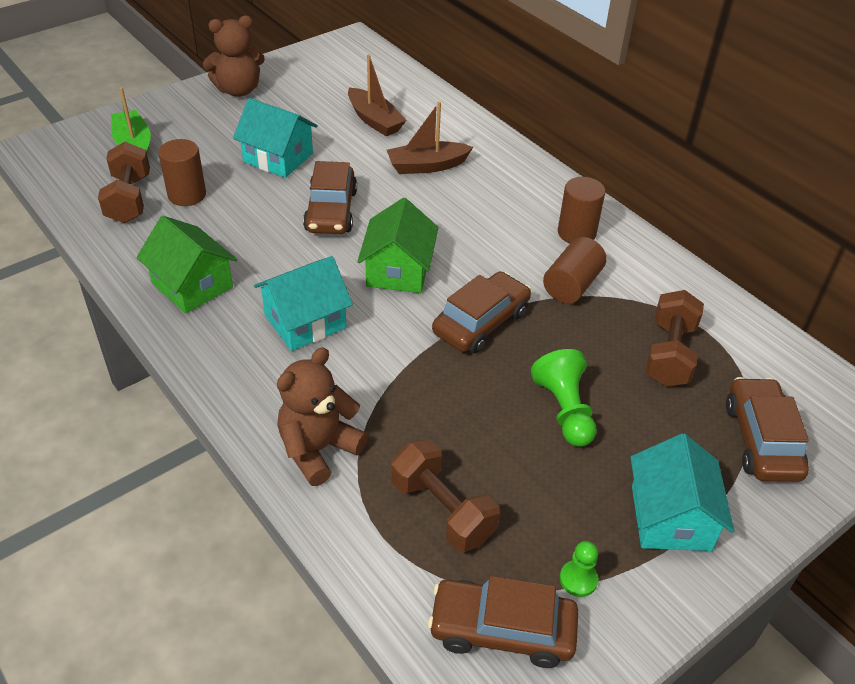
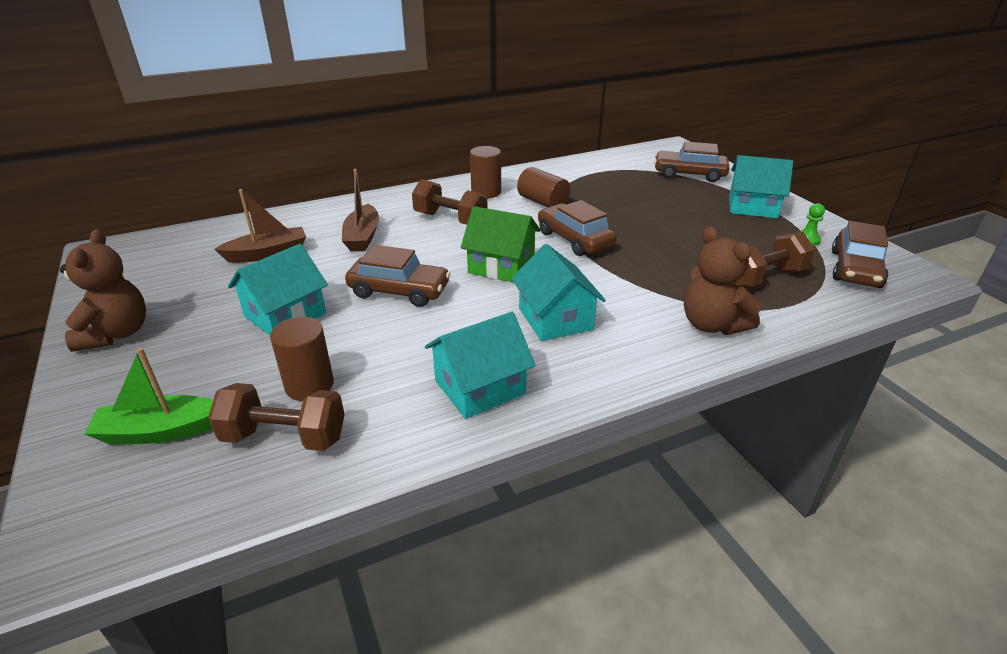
camera: 75 degrees left, 10 degrees down
green house [136,216,237,314] -> turquoise house [425,312,536,419]
green pawn [531,349,596,447] -> none
brown dumbbell [645,290,704,387] -> brown dumbbell moved to [412,179,487,225]

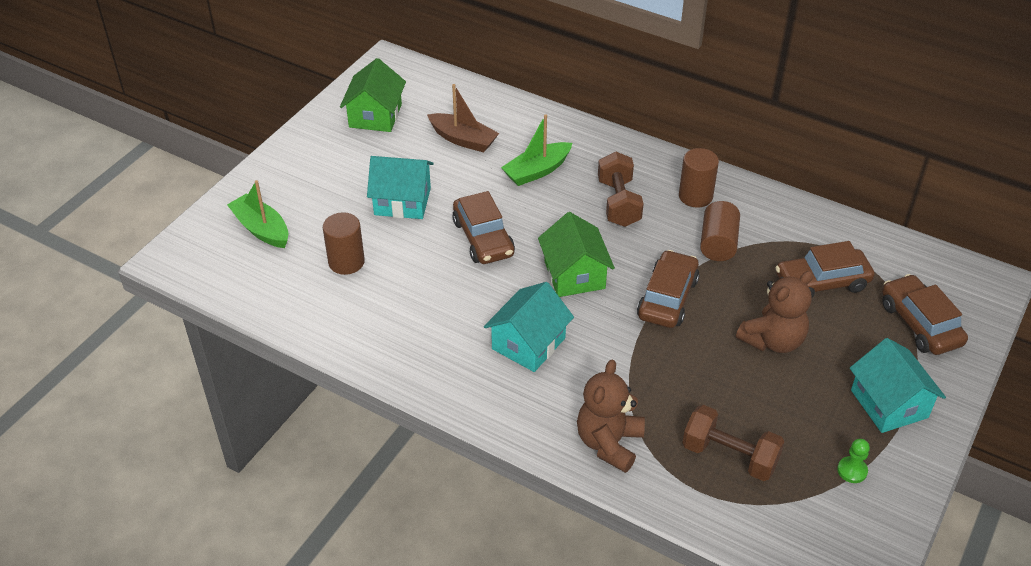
camera: 55 degrees right, 10 degrees up
brown teddy bear [60,229,146,352] -> brown teddy bear moved to [736,271,813,353]
brown dumbbell [208,383,345,451] -> none
brown boat [342,169,379,251] -> green boat [501,114,572,186]
turquoise house [425,312,536,419] -> none
brown car [832,221,888,288] -> brown car moved to [775,241,874,297]
none -> green house [340,58,406,132]

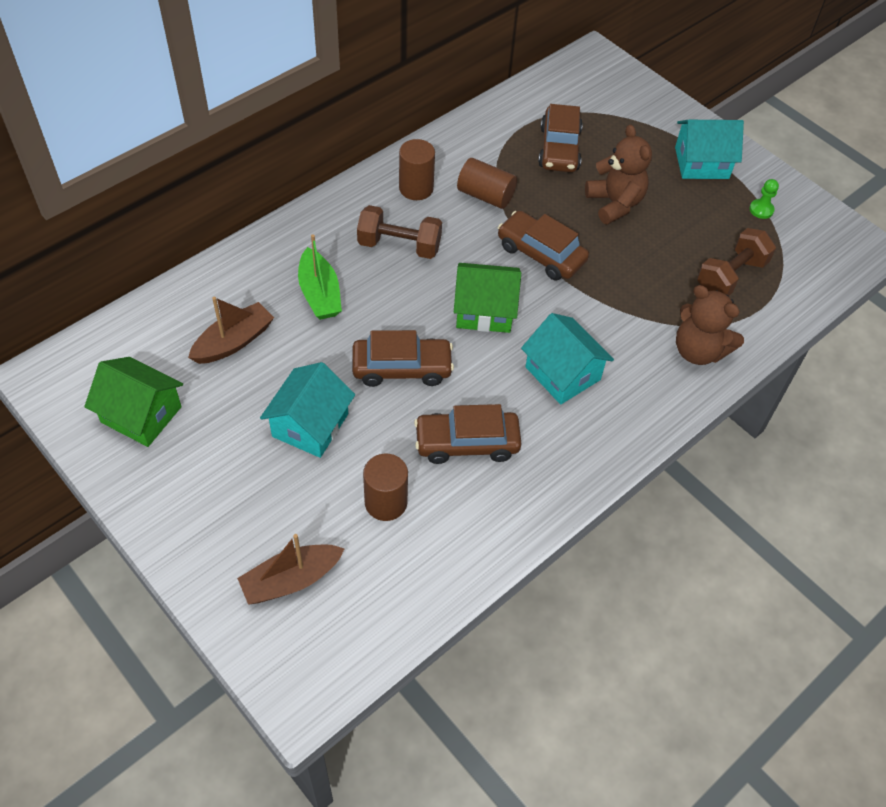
camera: 75 degrees left, 10 degrees up
green boat [227,180,288,248] -> brown boat [237,534,345,605]
brown car [882,274,968,355] -> brown car moved to [414,404,522,464]

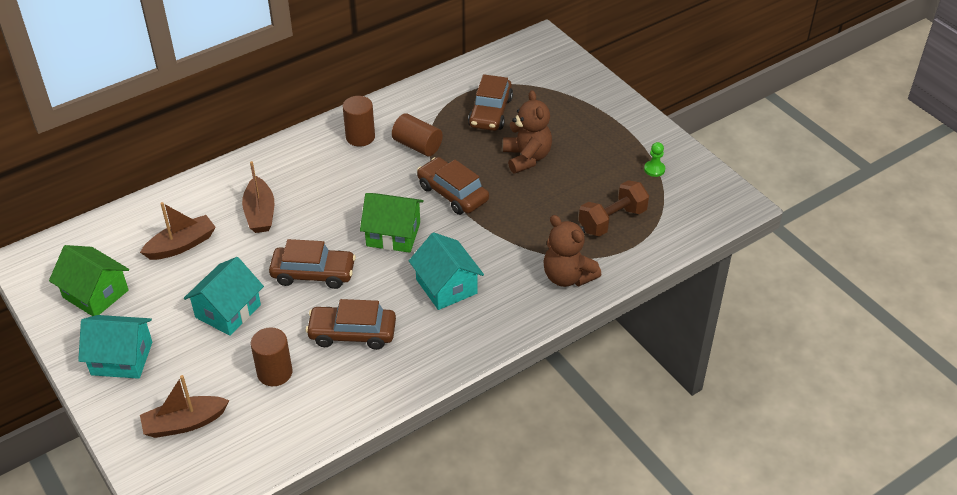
camera: 10 degrees right, 10 degrees down
green boat [298,234,342,320] -> brown boat [242,161,274,233]
brown dumbbell [357,205,442,259] -> none
turquoise house [675,120,744,179] -> turquoise house moved to [78,315,152,379]

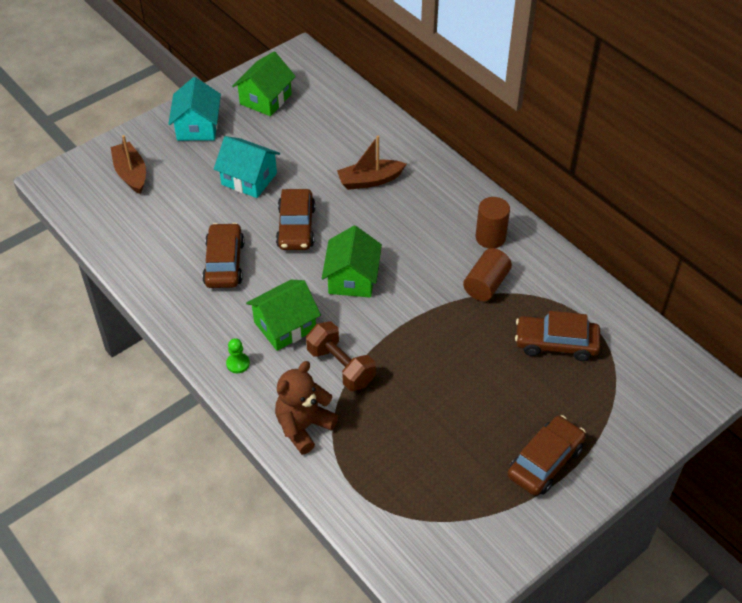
camera: 85 degrees right, 5 degrees up
brown boat [140,202,216,260] -> none
brown cylinder [251,327,292,386] -> none
turquoise house [409,232,484,310] -> green house [246,280,321,351]
brown car [417,157,489,215] -> brown car moved to [507,415,586,496]
brown teddy bear [503,90,552,173] -> none
brown dumbbell [579,180,649,237] -> brown dumbbell moved to [306,321,376,391]
green pawn [644,142,665,177] -> green pawn moved to [226,338,250,373]

